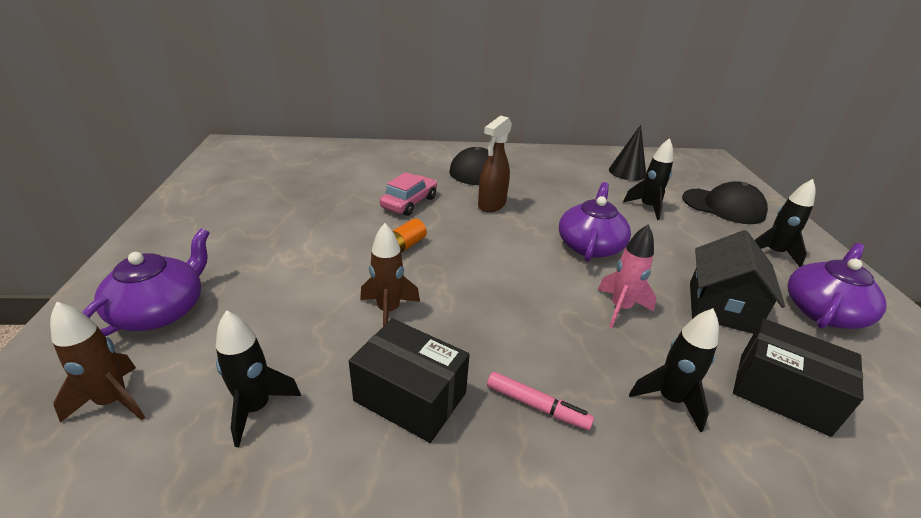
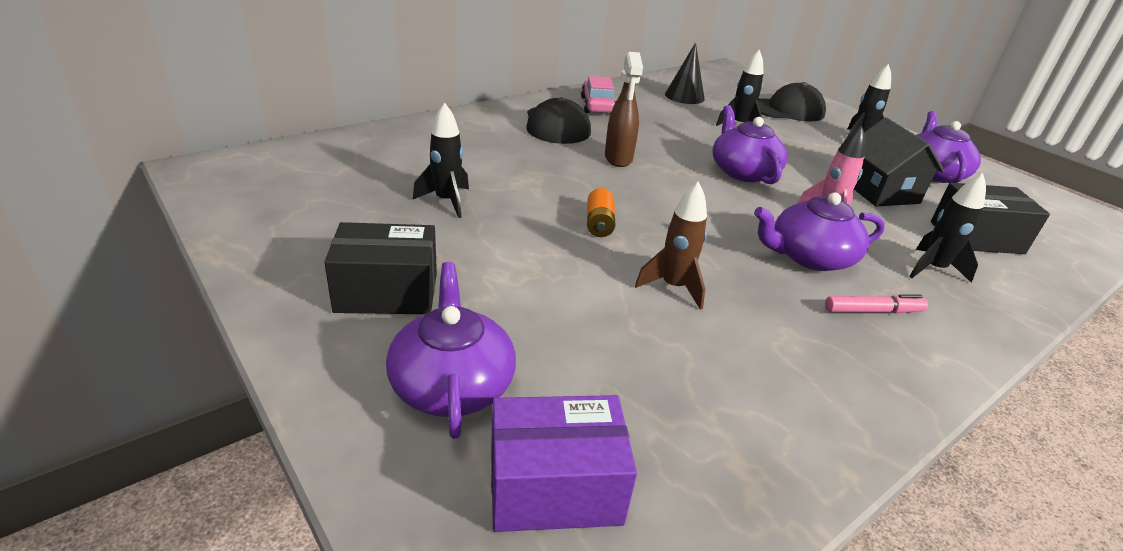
camera: 35 degrees left, 0 degrees up
brown rocket [50,302,145,423] -> purple box [491,395,637,532]
black rocket [216,310,301,447] -> black rocket moved to [413,103,469,218]
black box [349,318,470,443] -> black box moved to [324,222,437,314]
pink car [380,172,437,216] -> pink car moved to [581,76,616,114]
none -> purple teapot [754,192,885,271]

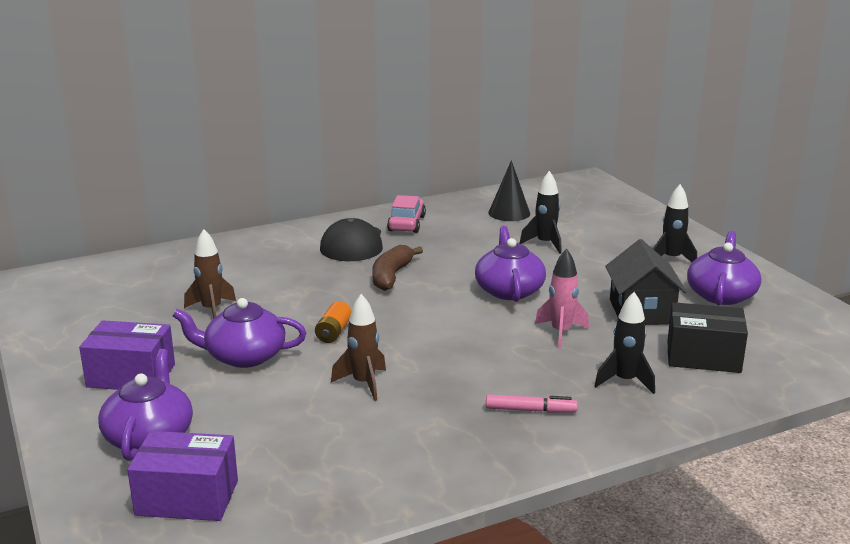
camera: 15 degrees right, 10 degrees down
black box [324,222,437,314] -> purple box [79,320,175,390]
black rocket [413,103,469,218] -> brown rocket [184,229,236,319]
brown spray bottle [605,52,643,167] -> brown banana [372,245,423,291]
purple teapot [754,192,885,271] -> purple teapot moved to [173,298,306,368]
black cap [757,82,826,121] -> none

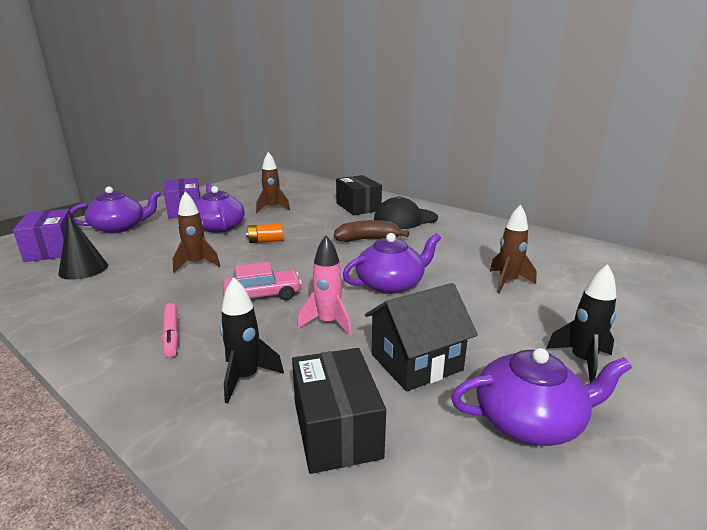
camera: 65 degrees right, 0 degrees up
pink car [387,195,426,233] -> pink car moved to [222,262,302,300]
black cone [488,160,530,221] -> black cone moved to [58,213,108,280]
black rocket [520,171,562,254] -> brown rocket [490,204,537,293]
none -> black box [336,175,382,215]

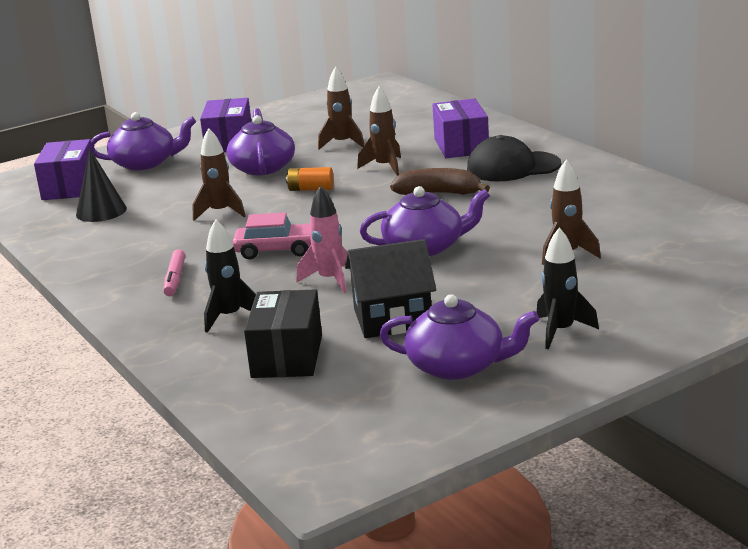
camera: 20 degrees right, 0 degrees up
black box [336,175,382,215] -> purple box [432,99,489,158]
none -> brown rocket [357,87,401,176]

